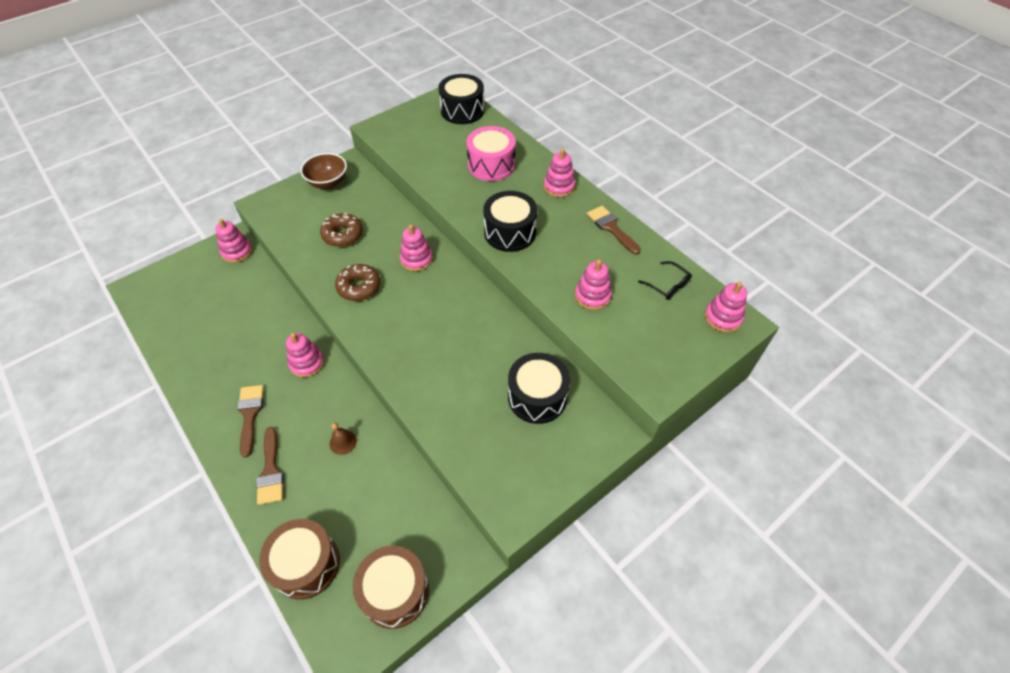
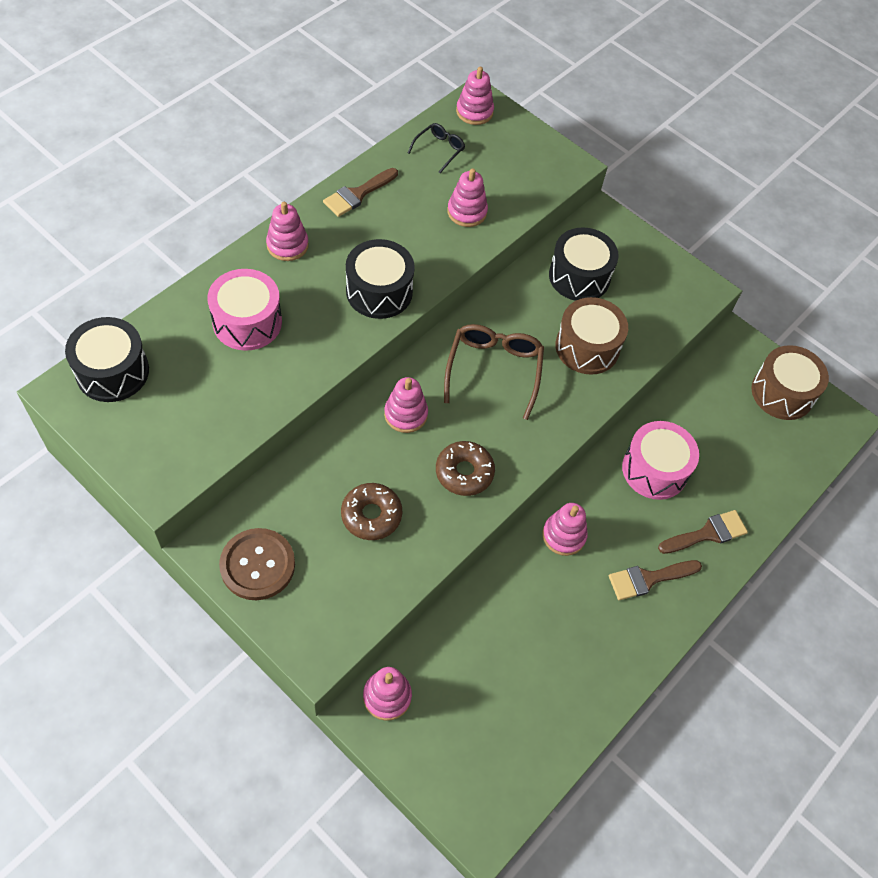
camera: 105 degrees left, 5 degrees up
brown drum [259,519,340,600] -> brown drum moved to [555,297,628,375]
brown bowl [301,153,347,189] -> brown button [219,528,295,600]
brown bell [330,423,357,455] -> pink drum [622,421,699,500]
none -> brown glasses [444,324,544,420]

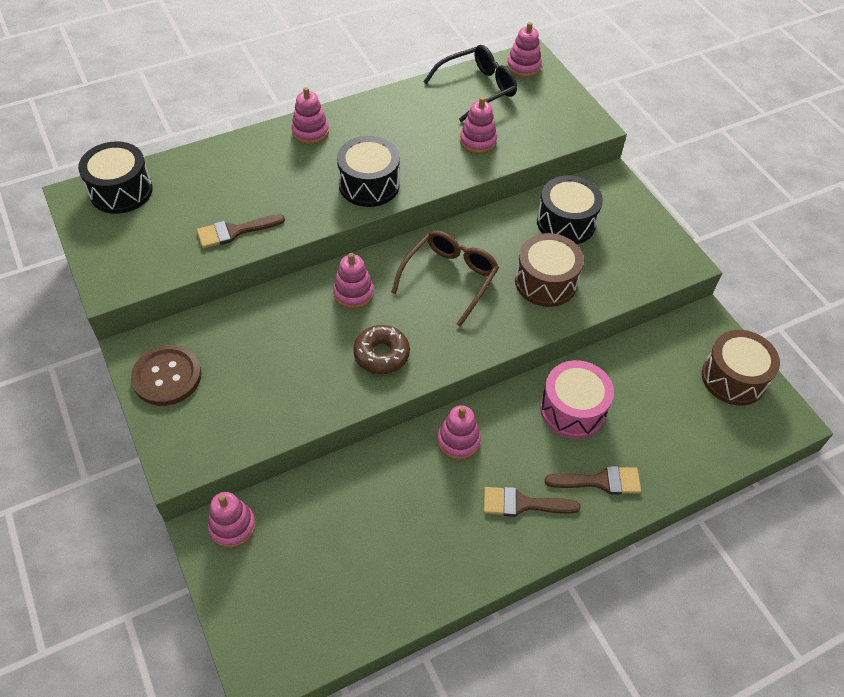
camera: 25 degrees right, 5 degrees down
pink drum [208,269,282,351] -> none
brown brush [323,168,398,217] -> brown brush moved to [197,214,285,248]
brown donut [341,483,402,540] -> none
black glasses [408,123,465,173] -> black glasses [423,45,517,122], size x1.83

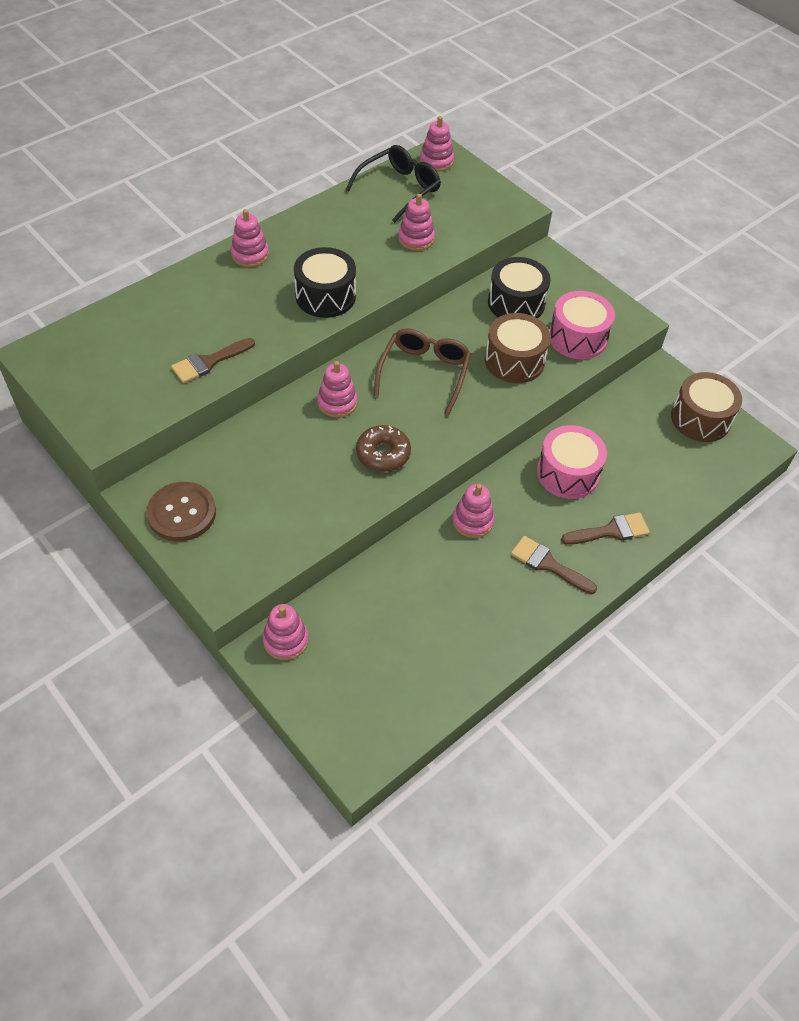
camera: 15 degrees left, 0 degrees up
black drum [78,141,153,214] -> none
brown brush [484,487,581,517] -> brown brush turned 45 degrees clockwise [511,536,597,594]
none -> pink drum [549,291,615,360]

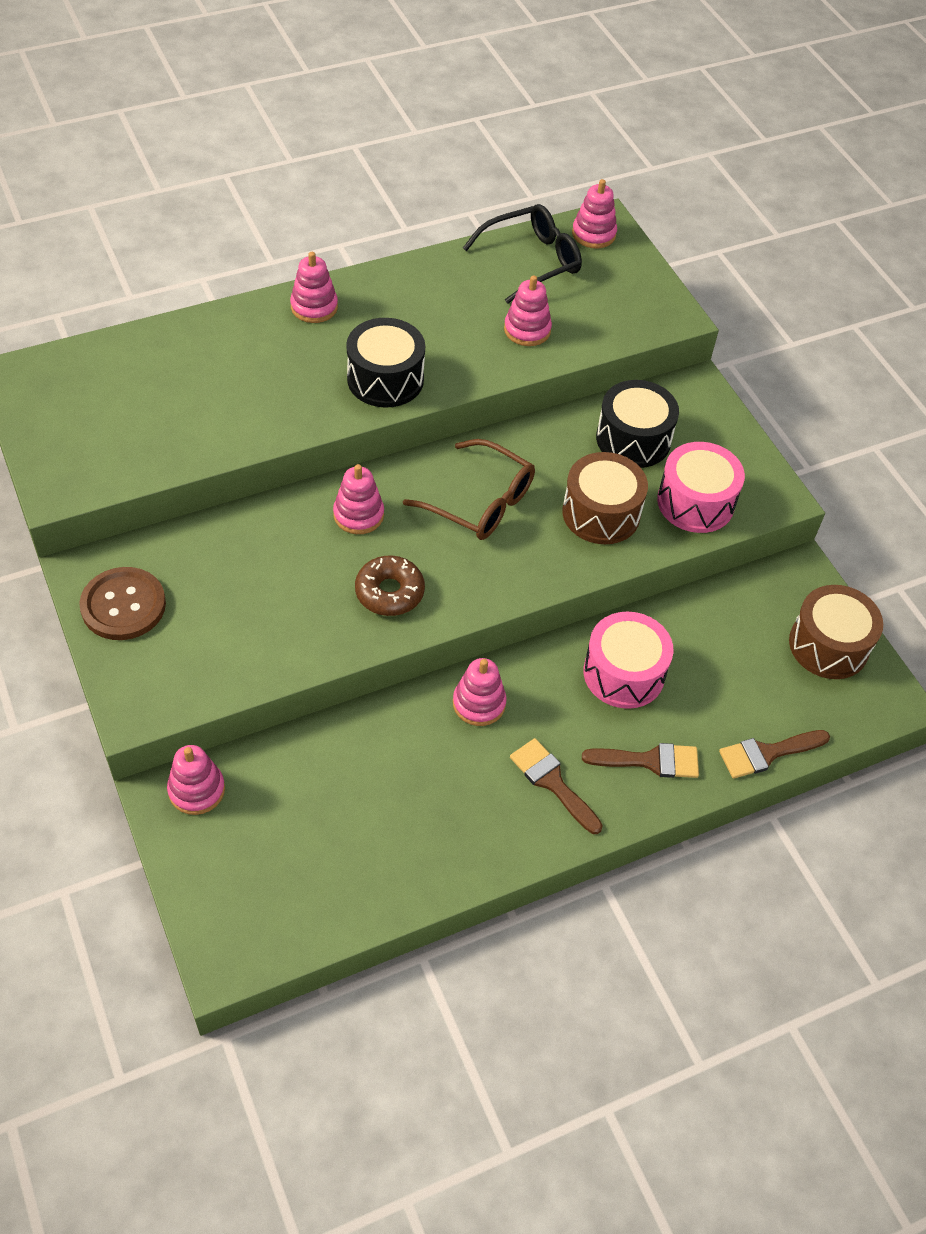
camera: 15 degrees right, 0 degrees up
brown brush [171,338,255,383] -> brown brush moved to [719,730,830,779]
brown glasses [374,328,471,415] -> brown glasses turned 90 degrees clockwise [403,439,535,540]

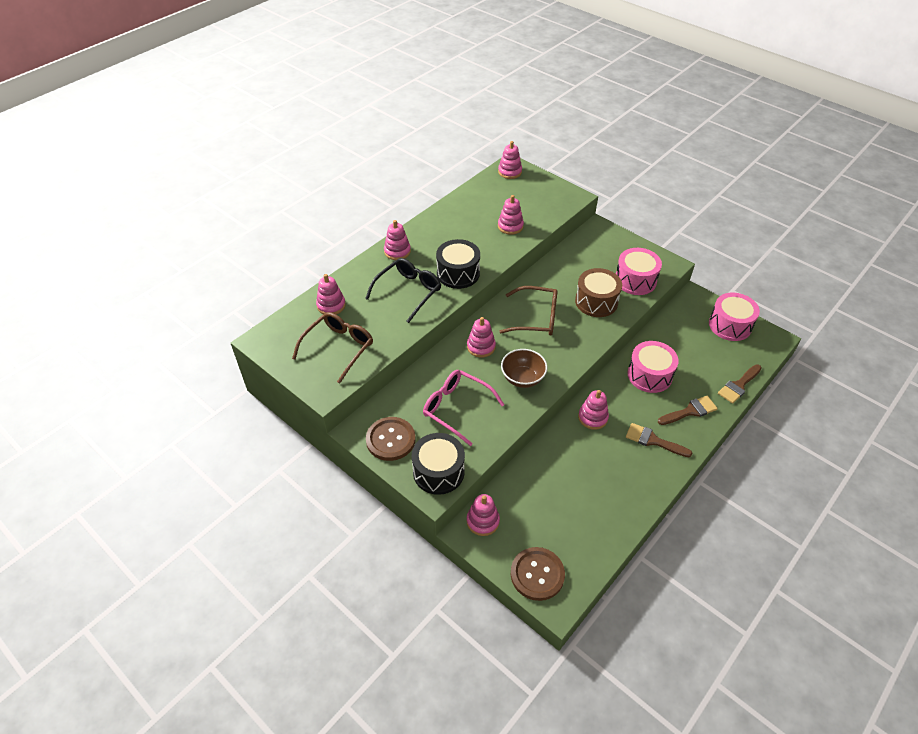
camera: 20 degrees left, 5 degrees down
brown donut [355,556,425,616] -> brown bowl [501,349,547,388]
black glasses [463,204,582,304] -> black glasses moved to [365,258,441,323]
black drum [596,380,679,468] -> black drum moved to [412,433,465,495]
brown drum [789,585,883,679] -> pink drum [709,293,760,341]
none -> brown glasses [292,312,373,383]
none -> pink stacking toy [316,274,346,314]
none -> pink glasses [423,370,505,446]
none -> brown button [511,547,565,601]

